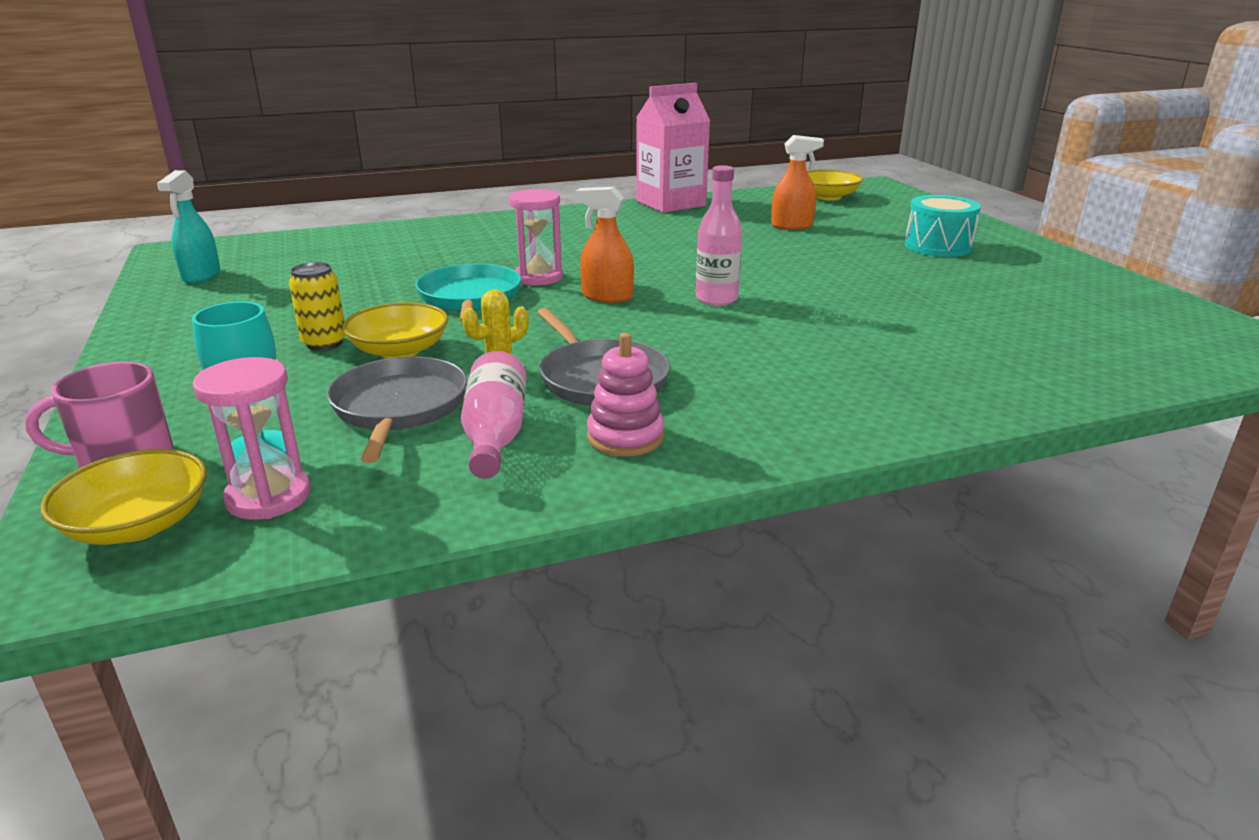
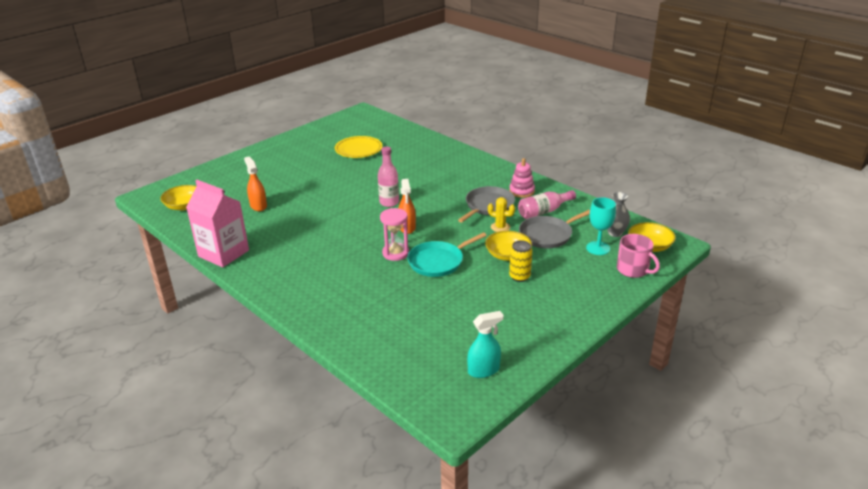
camera: 115 degrees left, 5 degrees up
pink hourglass [193,357,311,520] -> grey vase [607,192,630,237]
turquoise drum [905,195,981,257] -> none
none -> yellow plate [335,136,382,158]

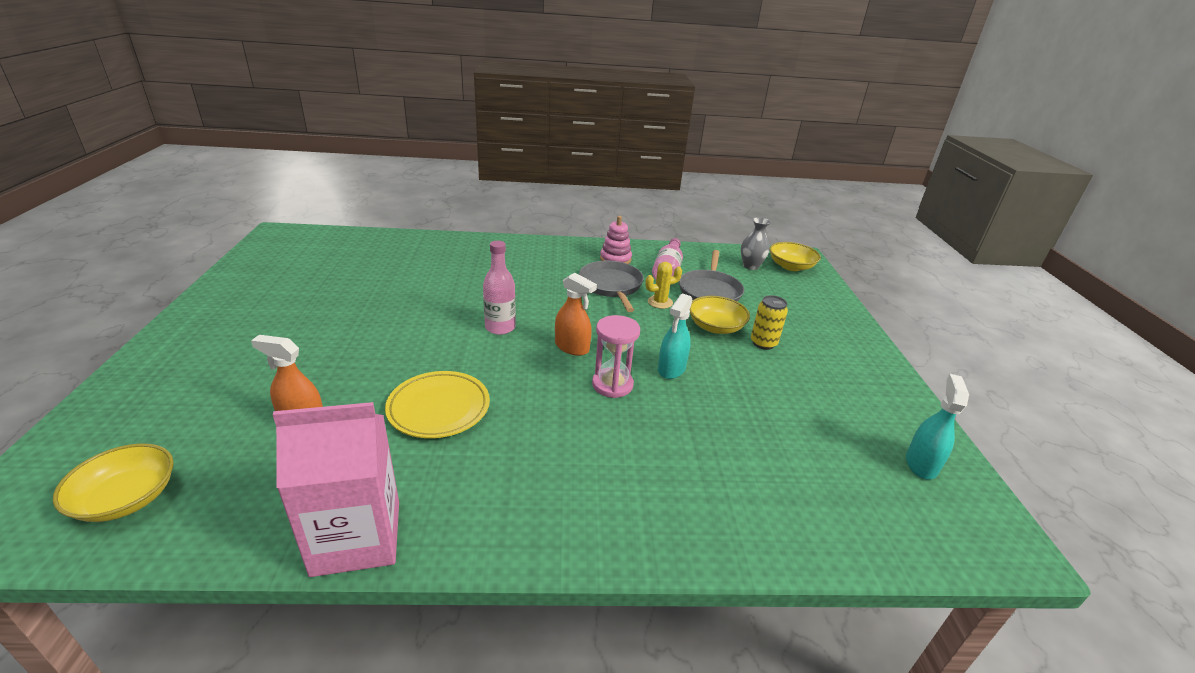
camera: 50 degrees left, 0 degrees up
yellow plate [335,136,382,158] -> yellow plate moved to [385,371,490,438]
turquoise pan [407,232,487,277] -> turquoise spray bottle [658,293,693,379]
turquoise goblet [586,197,616,255] -> none
pink mug [617,234,660,278] -> none

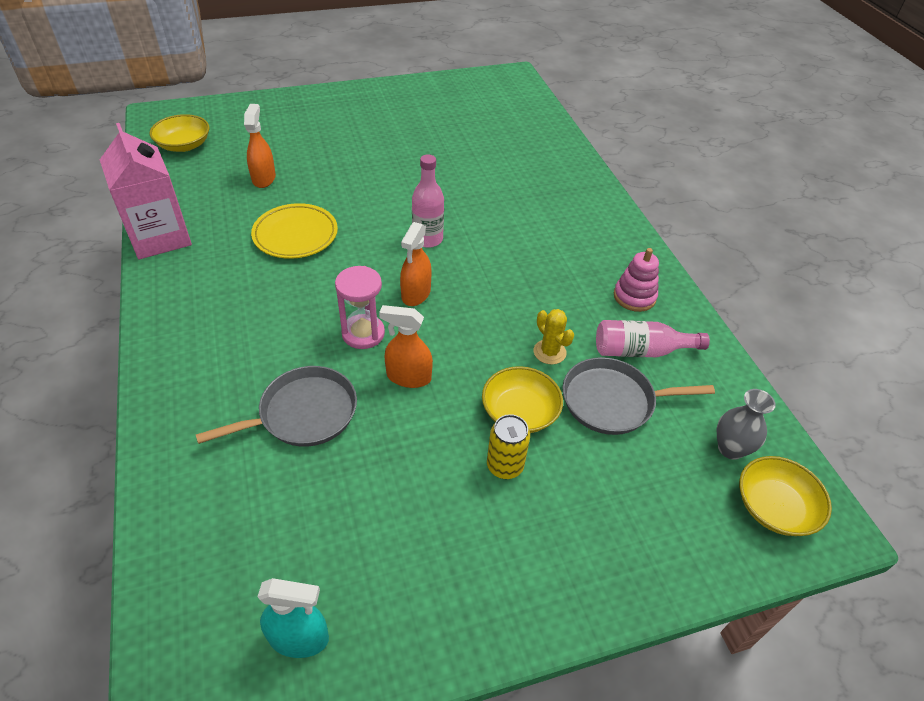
camera: 75 degrees right, 15 degrees up
grey pan [579,261,644,312] -> grey pan moved to [196,366,357,447]
turquoise spray bottle [658,293,693,379] -> orange spray bottle [379,305,433,388]

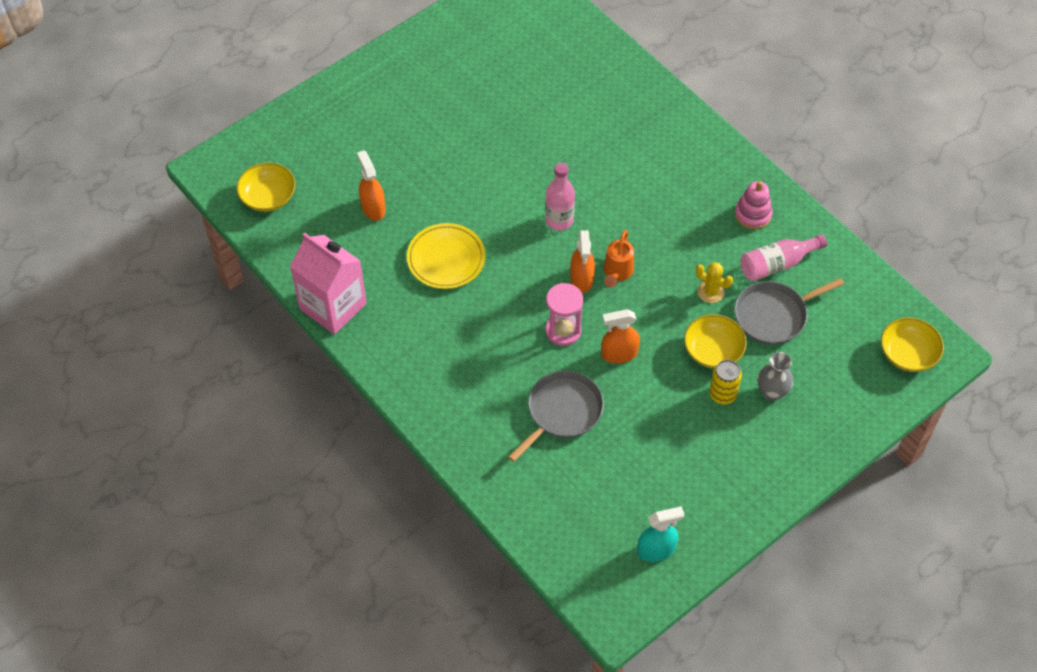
camera: 20 degrees left, 10 degrees up
grey vase [717,389,776,460] -> grey vase moved to [758,352,793,401]
none -> orange watering can [604,230,634,288]

